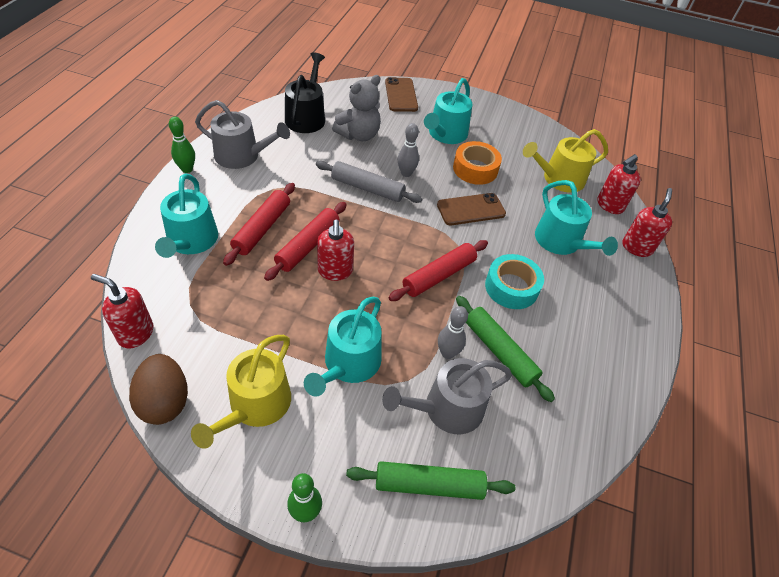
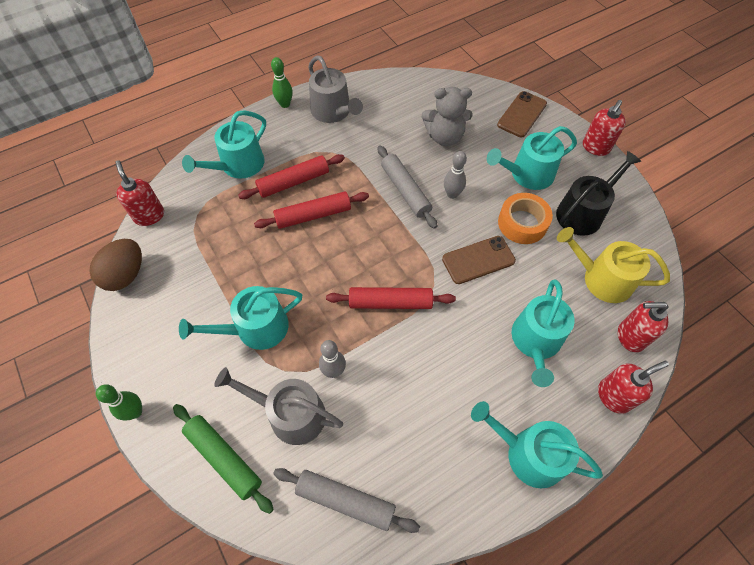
camera: 45 degrees right, 10 degrees up
yellow watering can [191,335,291,449] -> none
black watering can [285,52,325,133] -> black watering can moved to [556,151,641,236]
red soap dispenser [317,220,354,281] -> red soap dispenser moved to [583,100,626,156]
brown phone [437,193,506,225] -> brown phone turned 45 degrees counterclockwise [442,236,516,284]
green rolling pin [456,296,555,402] -> none
turquoise tape [485,254,544,309] -> none
none -> grey rolling pin [273,468,420,533]
none -> turquoise watering can [471,401,603,489]

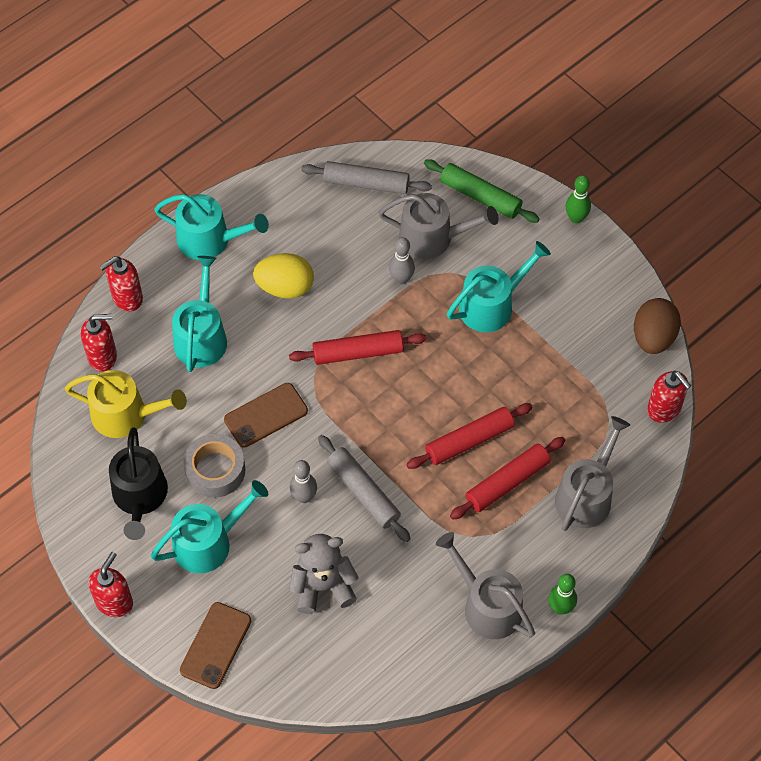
camera: 170 degrees right, 0 degrees up
turquoise watering can [182,110,266,179] -> grey watering can [555,416,630,531]
orange tape [498,193,553,244] -> grey tape [183,434,245,498]
black watering can [556,151,641,236] -> black watering can turned 45 degrees counterclockwise [109,428,168,540]
none -> yellow egg [253,253,314,299]

